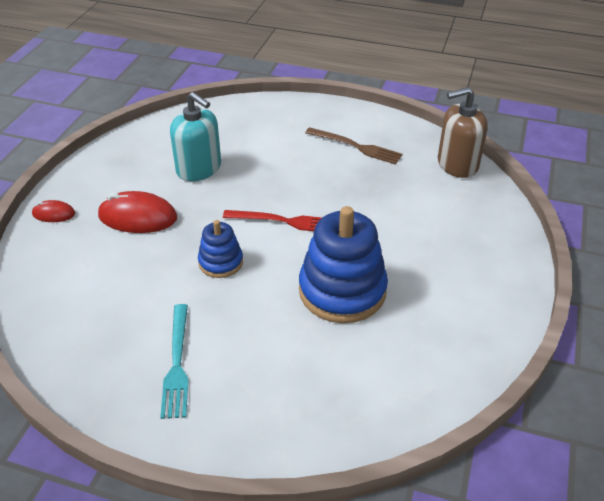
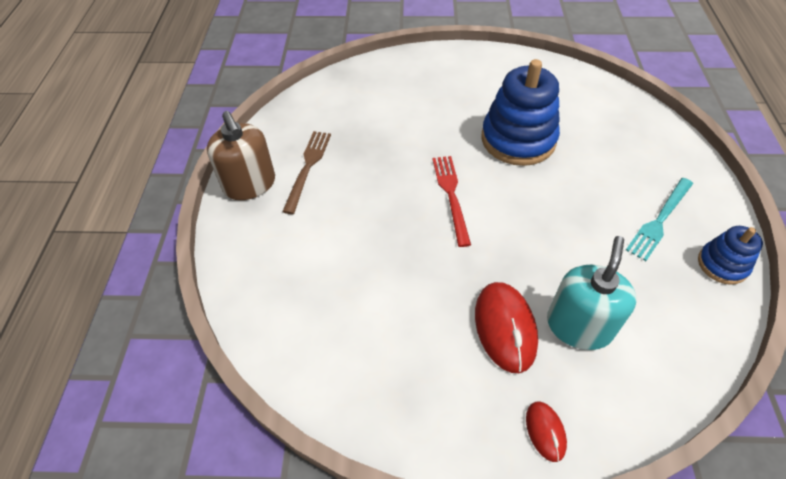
camera: 105 degrees left, 10 degrees up
turquoise fork [160,304,189,419] -> turquoise fork turned 150 degrees clockwise [626,178,693,261]
turquoise soap dispenser [170,92,221,181] -> turquoise soap dispenser moved to [547,236,637,350]
blue stacking toy [198,220,243,278] -> blue stacking toy moved to [698,226,763,285]
brown soap dispenser [438,87,488,178] -> brown soap dispenser moved to [207,111,275,200]

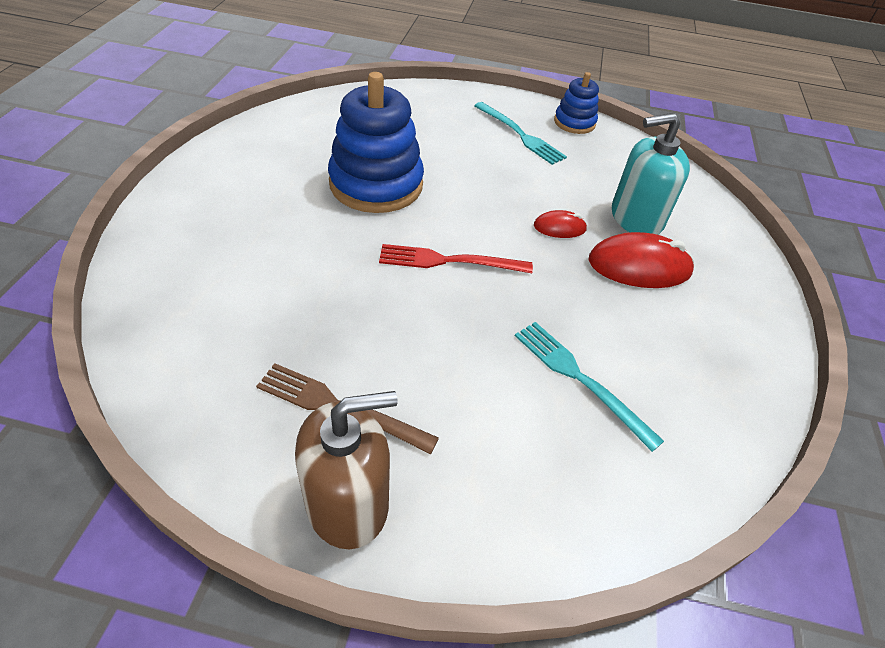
camera: 85 degrees left, 5 degrees down
red mouse [526,402,567,462] -> red mouse moved to [534,210,587,238]
turquoise soap dispenser [547,236,637,350] -> turquoise soap dispenser turned 45 degrees counterclockwise [612,113,690,235]
none -> turquoise fork [515,322,664,452]

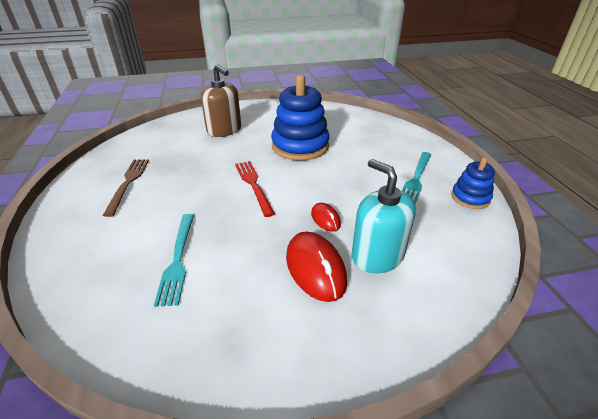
camera: 70 degrees right, 10 degrees down
brown soap dispenser [295,391,397,549] -> brown soap dispenser moved to [201,64,241,137]
turquoise fork [515,322,664,452] -> turquoise fork turned 150 degrees clockwise [154,214,194,307]

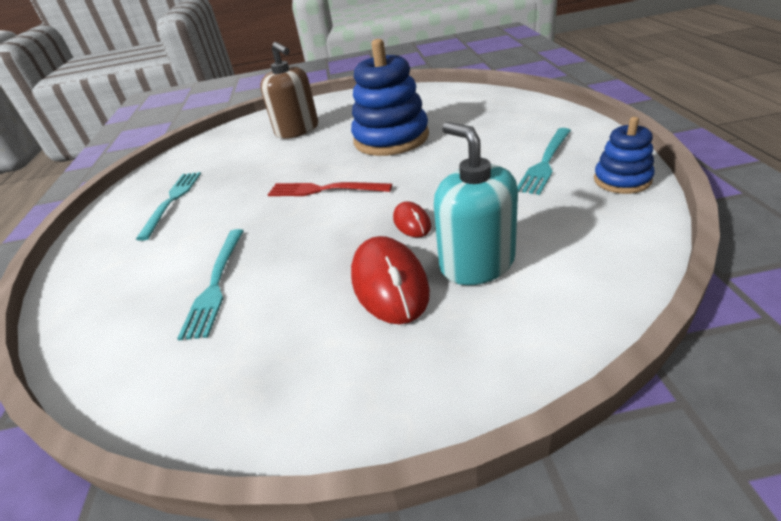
camera: 10 degrees right, 0 degrees up
brown fork [103,159,149,217] -> turquoise fork [136,172,201,241]
red fork [235,161,275,217] -> red fork turned 60 degrees counterclockwise [268,182,392,196]

